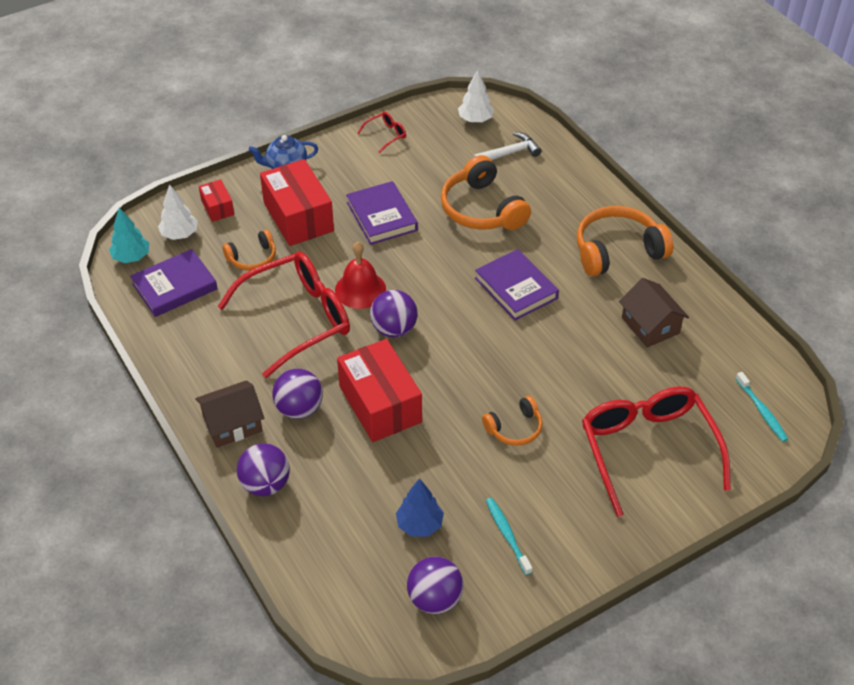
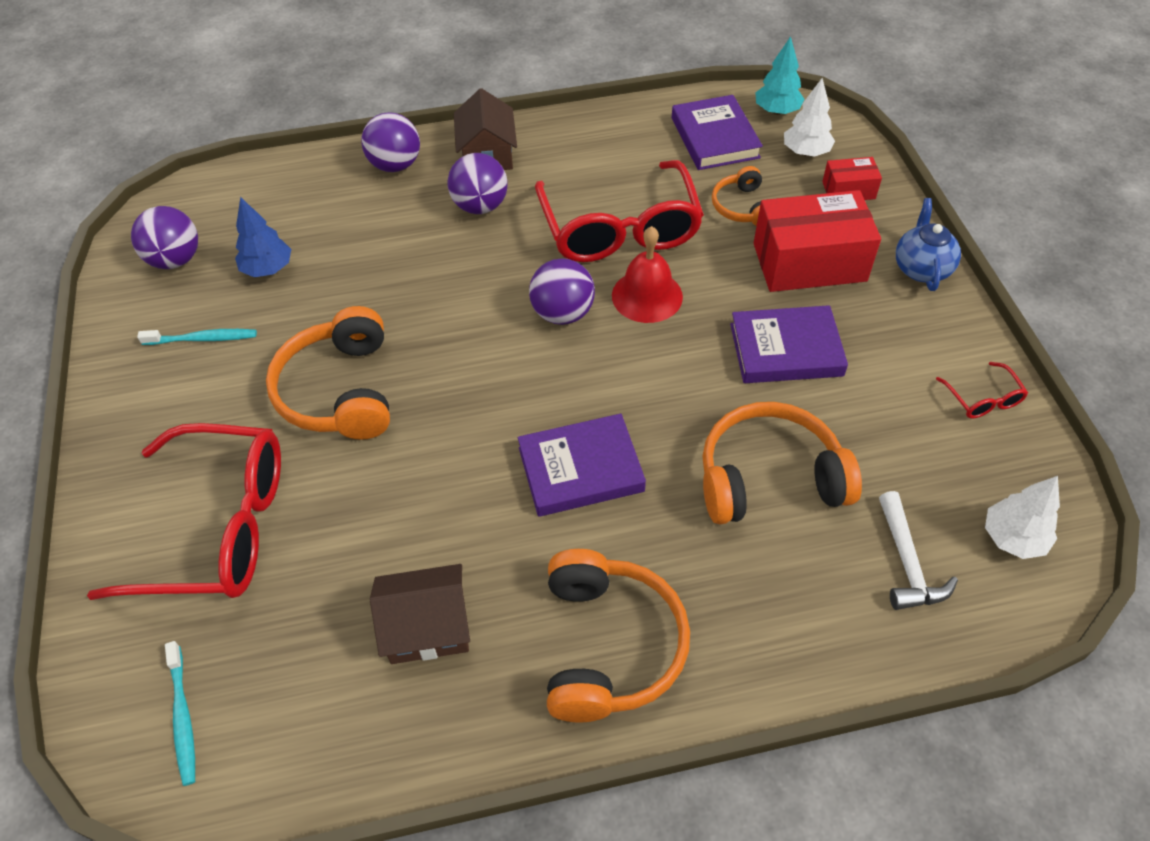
camera: 110 degrees right, 5 degrees up
red box [337,339,422,442] -> none
orange headphones [482,396,543,446] -> orange headphones [266,306,390,440], size x1.79
turquoise toothbrush [736,372,788,442] -> turquoise toothbrush turned 105 degrees counterclockwise [165,641,195,786]

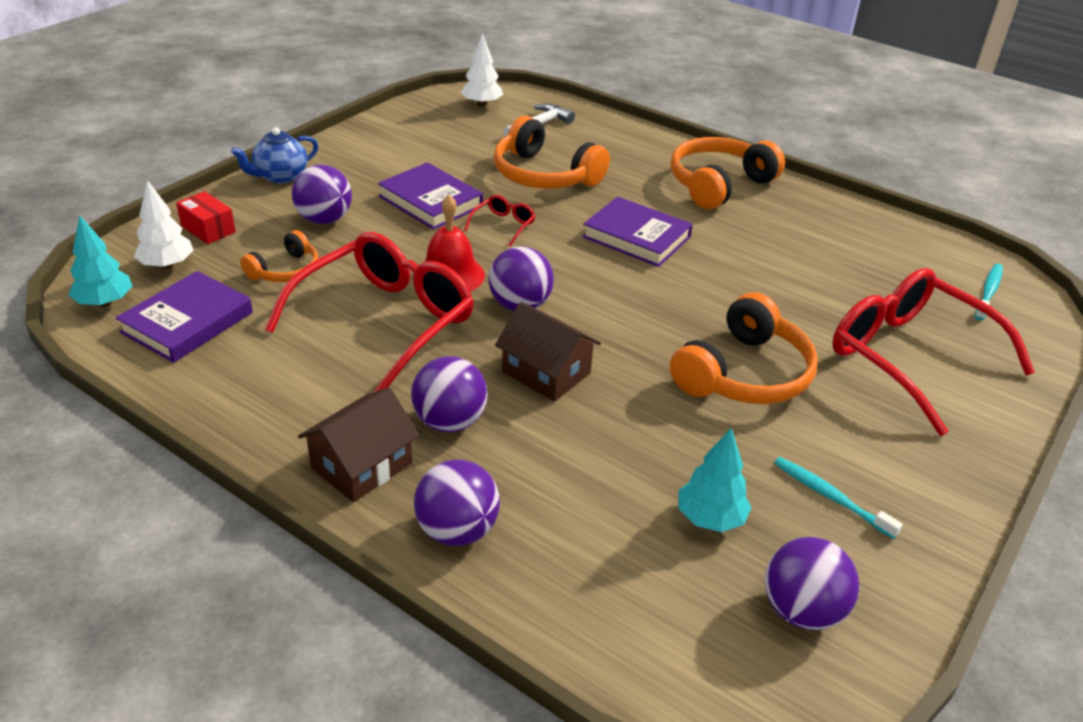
camera: 135 degrees left, 15 degrees down
blue tree [235,197,291,277] -> turquoise tree [678,428,752,532]
brown house [370,564,470,664] -> brown house moved to [495,302,601,402]
red box [754,190,881,292] -> purple ball [292,165,352,224]
red glasses [936,362,1028,418] -> red glasses moved to [464,195,535,247]

